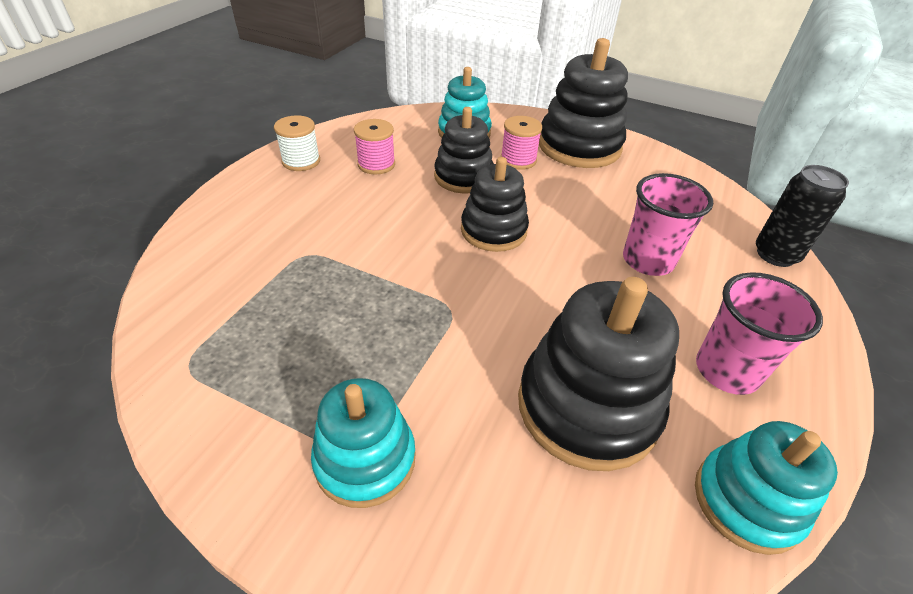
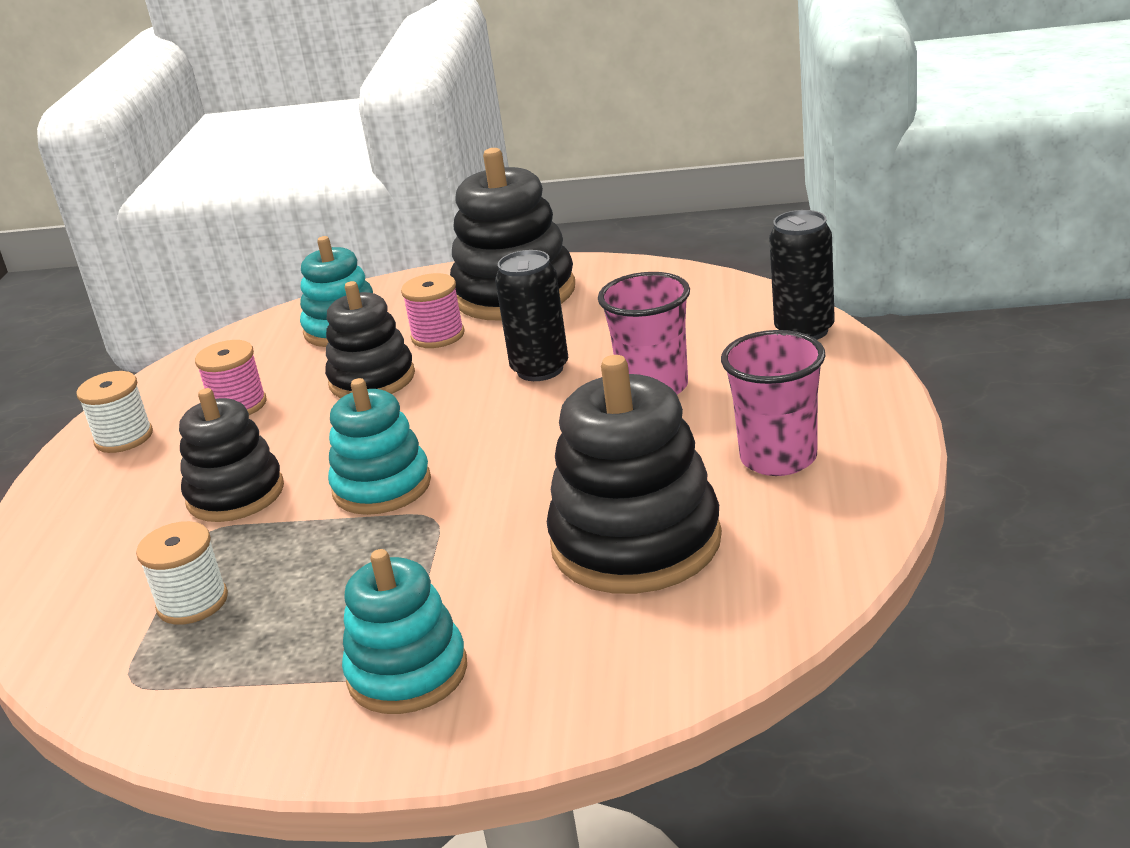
camera: 15 degrees left, 15 degrees down
black stacking toy [461,157,529,252] -> black stacking toy moved to [179,388,284,522]
turquoise stacking toy [695,421,838,555] -> turquoise stacking toy moved to [328,378,431,515]
none -> white spool [136,521,228,625]
none -> black can [495,250,568,381]

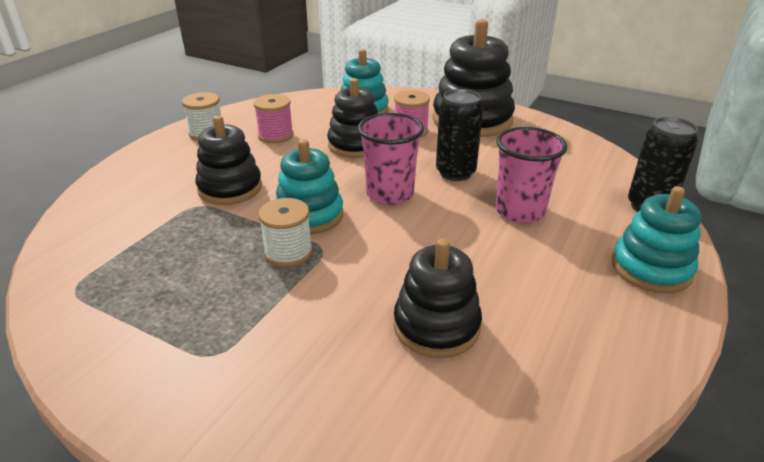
camera: 20 degrees right, 5 degrees up
white spool [136,521,228,625] -> white spool moved to [258,198,313,267]
turquoise stacking toy [342,549,467,714] -> turquoise stacking toy moved to [612,186,701,293]
black stacking toy [547,355,722,594] -> black stacking toy [394,239,482,358], size x0.65
pink cup [721,330,826,476] -> pink cup moved to [358,113,424,205]

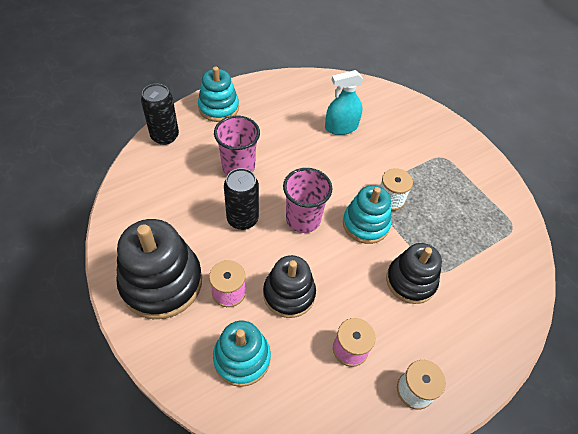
camera: 155 degrees left, 20 degrees up
black stacking toy [394,239,482,358] -> turquoise spray bottle [325,70,364,135]

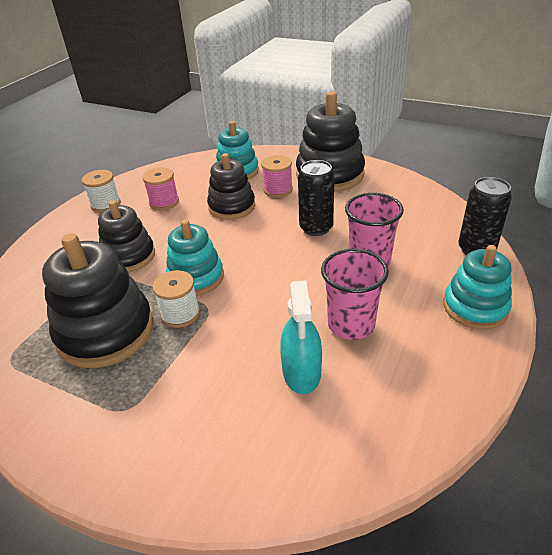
camera: 155 degrees right, 15 degrees down
pink cup [283,168,333,233] -> pink cup moved to [321,249,389,340]
turquoise spray bottle [325,70,364,135] -> turquoise spray bottle turned 135 degrees clockwise [280,280,322,394]
none -> black stacking toy [42,233,153,368]

